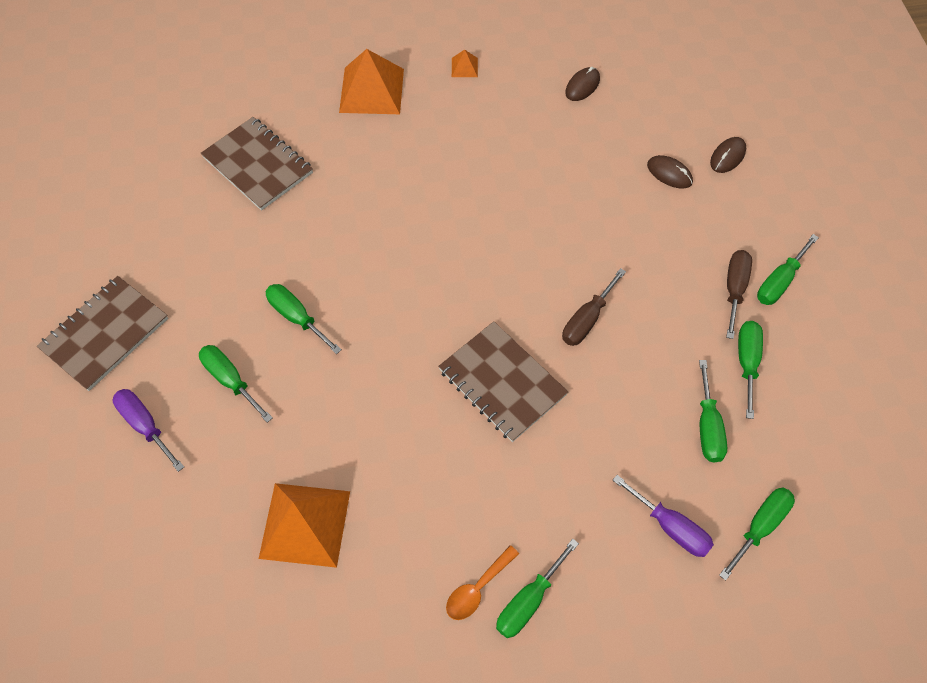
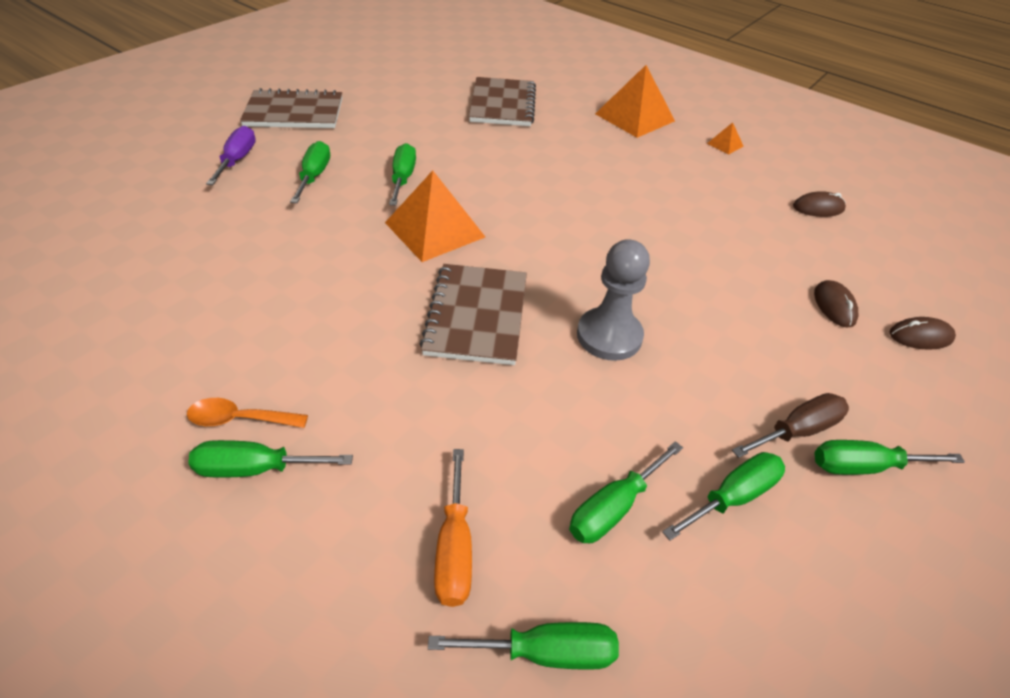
camera: 45 degrees right, 15 degrees down
orange pyramid [259,483,350,568] -> orange pyramid moved to [385,170,485,262]
brown screwdriver [562,268,626,346] -> grey pawn [577,239,650,361]
purple screwdriver [613,475,714,557] -> orange screwdriver [434,449,472,607]

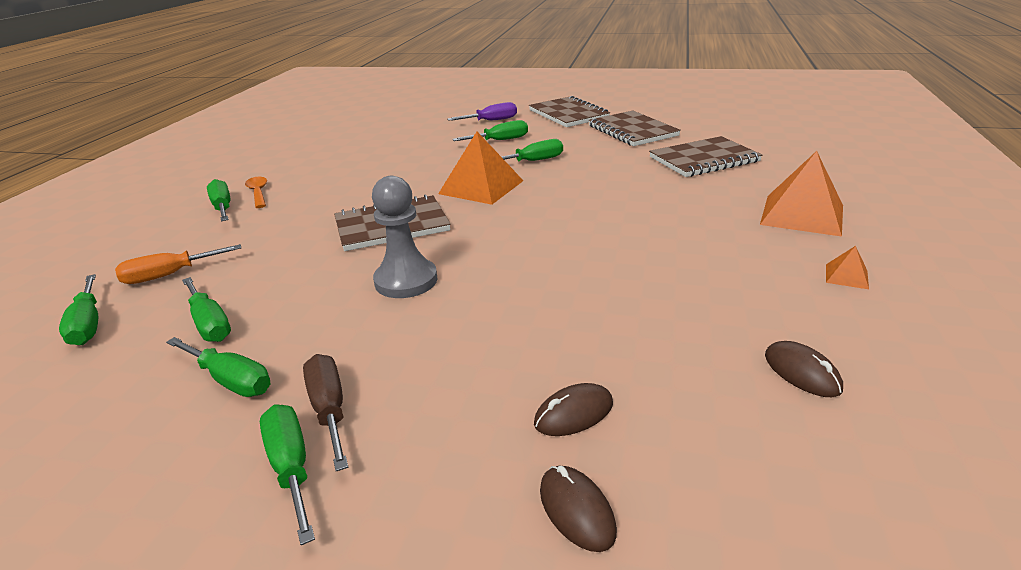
camera: 70 degrees right, 15 degrees down
green screwdriver [569,441,683,544] -> green screwdriver turned 150 degrees counterclockwise [182,277,231,342]
brown screwdriver [732,393,849,458] -> brown screwdriver turned 150 degrees counterclockwise [303,354,348,471]
none -> brown notebook [589,111,681,146]

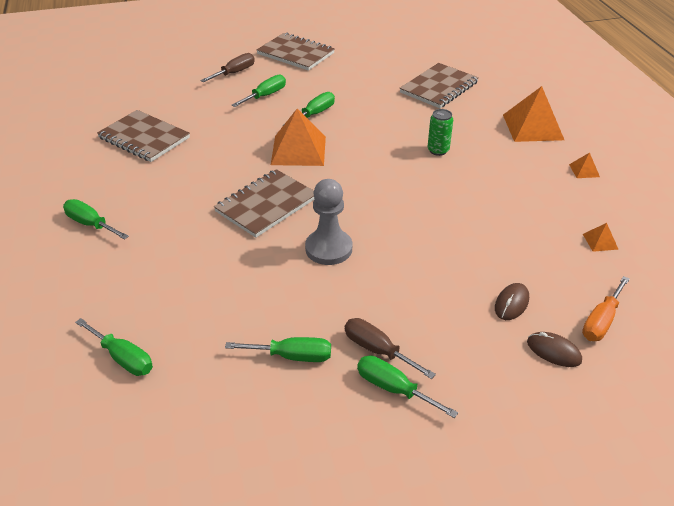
camera: 30 degrees left, 10 degrees up
orange screwdriver [115,244,241,284] -> orange screwdriver moved to [582,276,629,341]
green screwdriver [182,277,231,342] -> none
orange spoon [245,177,267,208] -> none
purple screwdriver [448,102,517,121] -> brown screwdriver [200,53,255,82]
brown notebook [589,111,681,146] -> brown notebook moved to [97,110,190,162]
brown mouse [765,341,843,397] -> orange pyramid [583,223,619,252]
none -> green can [428,109,453,156]

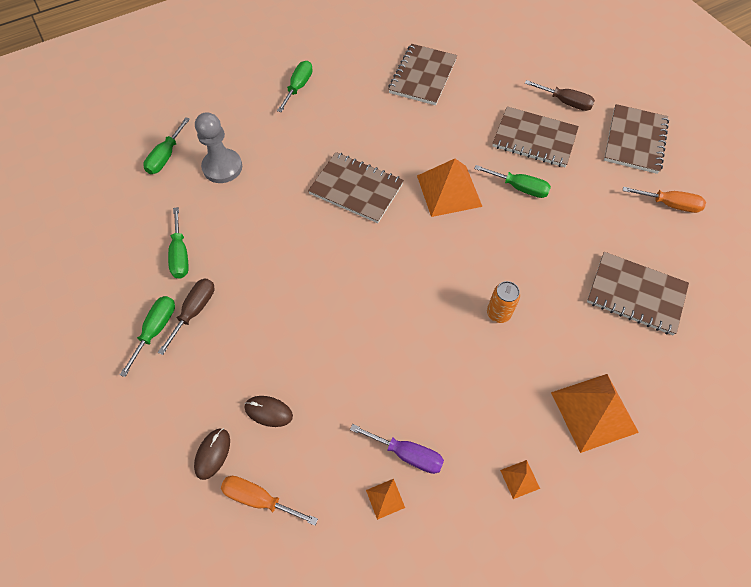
camera: 75 degrees right, 20 degrees up
green screwdriver [232,75,286,107] -> brown notebook [493,106,579,167]
grey pawn [305,179,352,265] -> grey pawn moved to [195,112,242,183]
green can [428,109,453,156] -> orange can [487,281,520,323]
none -> purple screwdriver [350,424,444,474]
none -> orange screwdriver [623,187,706,213]

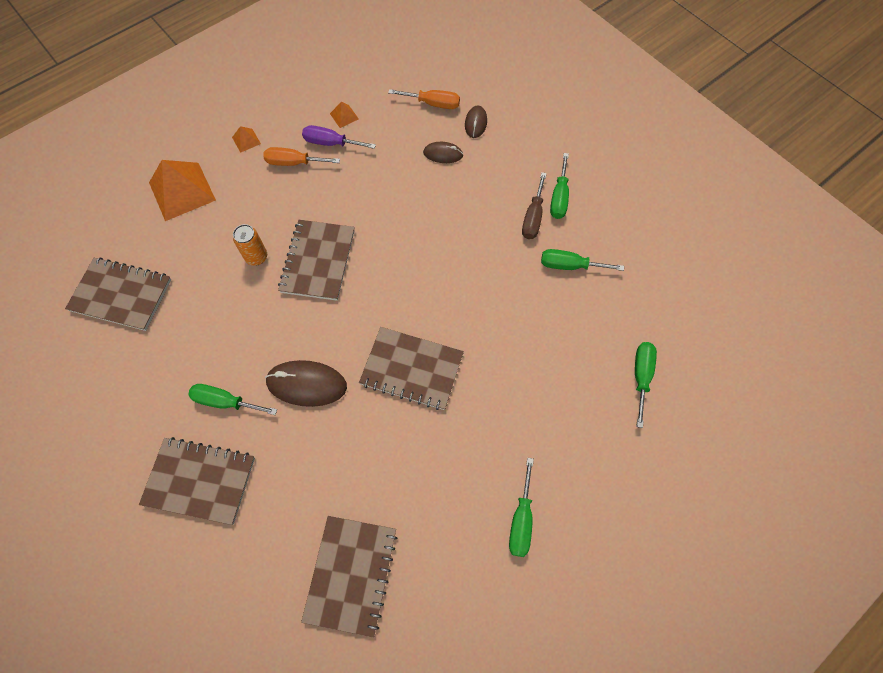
camera: 170 degrees right, 5 degrees up
green screwdriver [168,207,188,279] -> green screwdriver turned 60 degrees counterclockwise [541,249,624,271]
grey pawn [195,112,242,183] -> none
orange pyramid [417,159,483,217] -> brown mouse [265,360,347,407]
brown screwdriver [525,80,595,111] -> none
brown notebook [604,104,669,174] -> brown notebook moved to [278,220,355,301]
orange screwdriver [623,187,706,213] -> orange screwdriver moved to [263,147,340,166]

